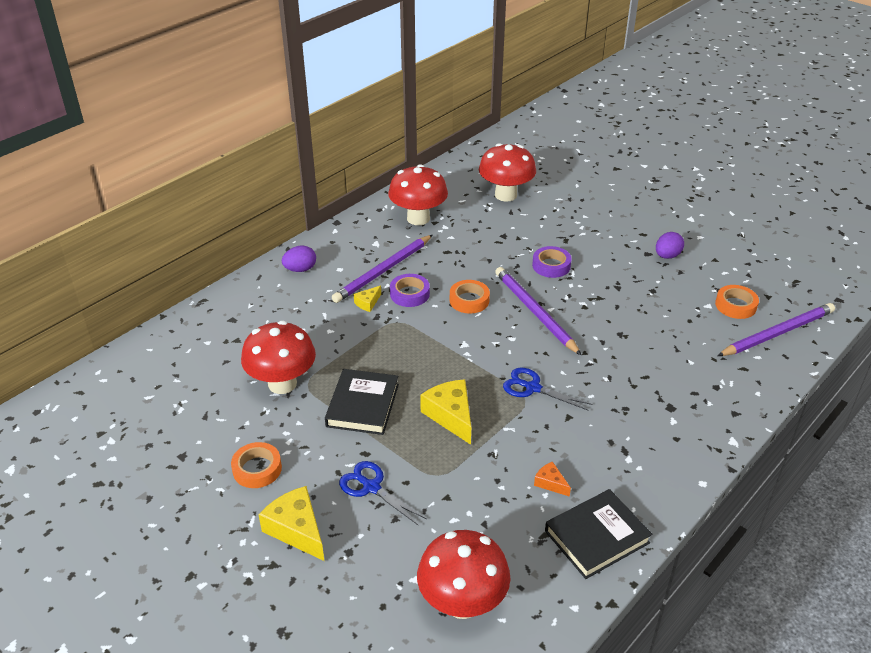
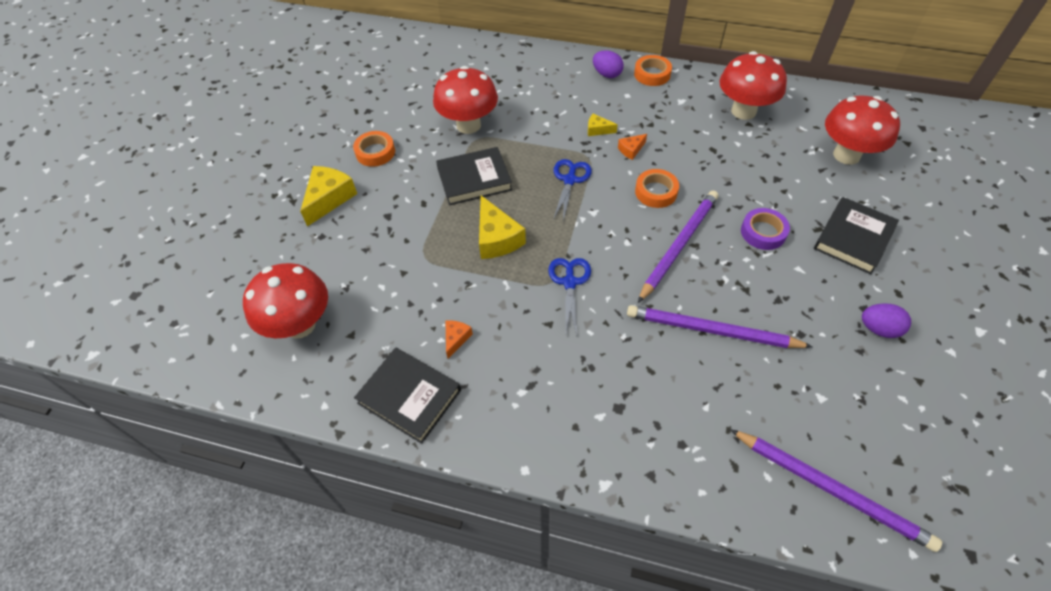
camera: 65 degrees right, 15 degrees up
purple pencil [332,235,432,303] -> purple pencil moved to [627,305,813,348]
blue scissors [339,461,427,526] -> blue scissors moved to [553,159,592,221]
purple tape [390,274,430,307] -> orange cheese [618,134,647,160]
yellow cheese [420,379,471,445] -> yellow cheese turned 120 degrees clockwise [479,196,526,259]
orange tape [715,285,759,319] -> orange tape moved to [634,55,672,86]
none -> black book [814,197,899,274]

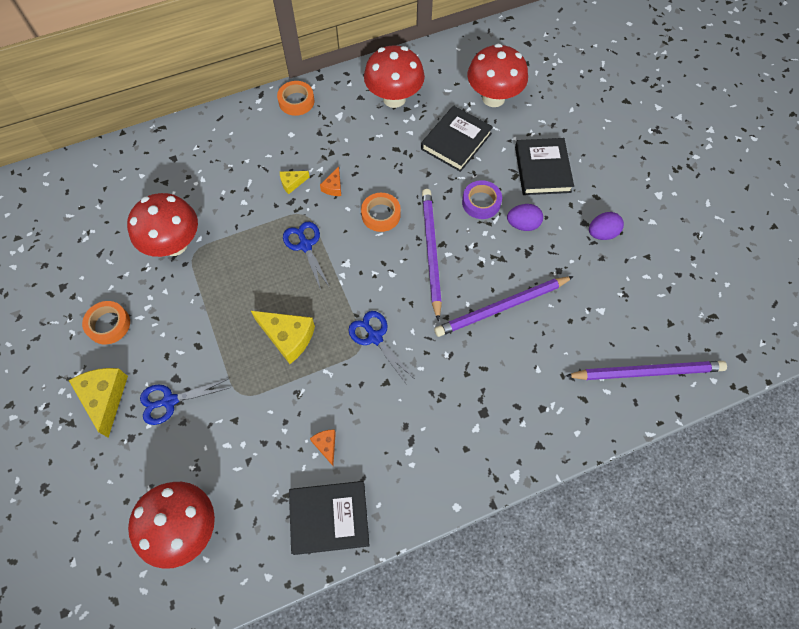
camera: 40 degrees left, 10 degrees up
black book [436,147,512,205] -> black book moved to [421,105,493,172]
purple egg [593,50,624,78] -> purple egg moved to [507,204,543,231]
none -> blue scissors [140,379,229,425]

